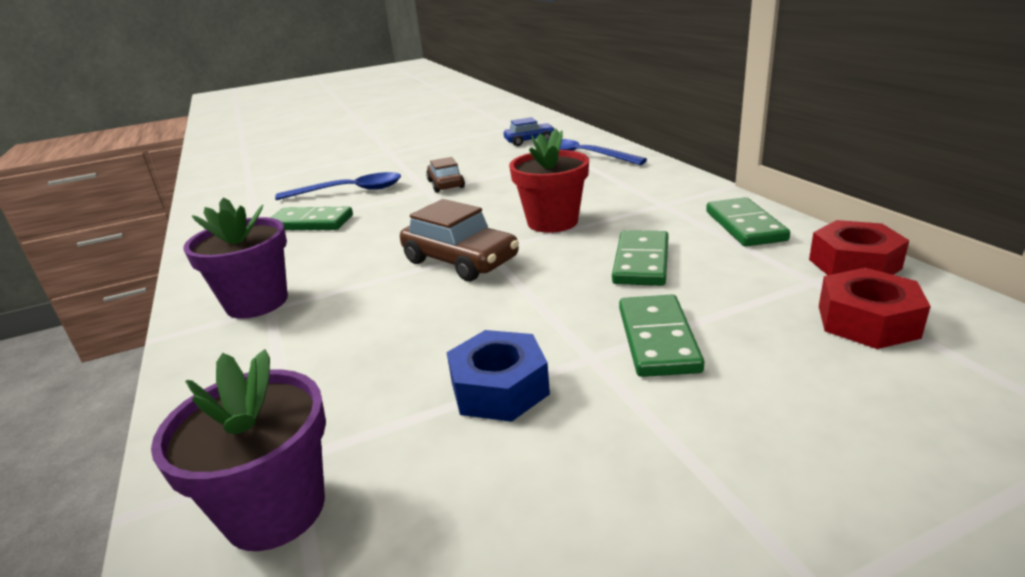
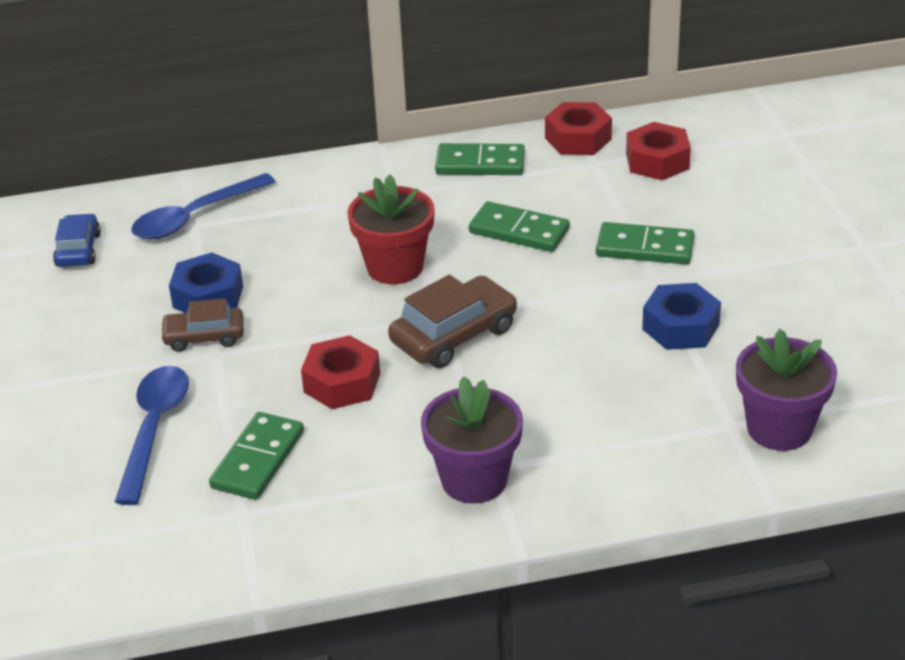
camera: 80 degrees left, 10 degrees up
none -> blue nut [169,252,243,313]
none -> red nut [301,335,380,409]

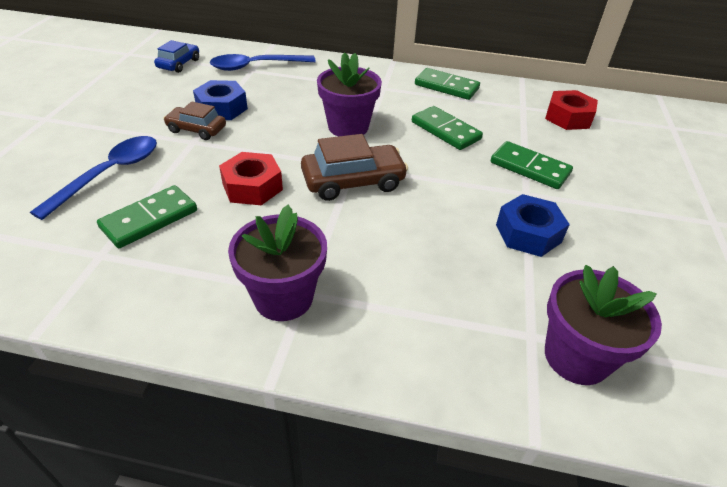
camera: 20 degrees right, 5 degrees up
red flower pot [347,174,435,284] -> purple flower pot [317,52,382,136]
red nut [545,102,612,155] -> none

